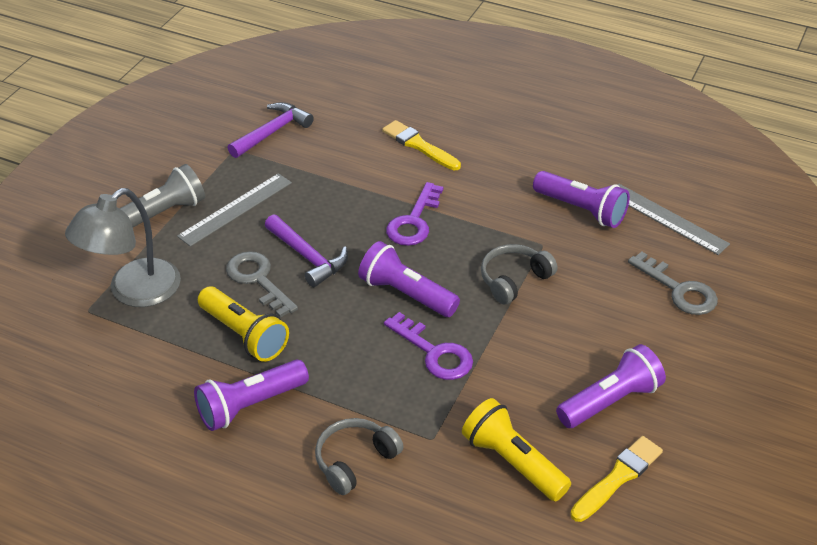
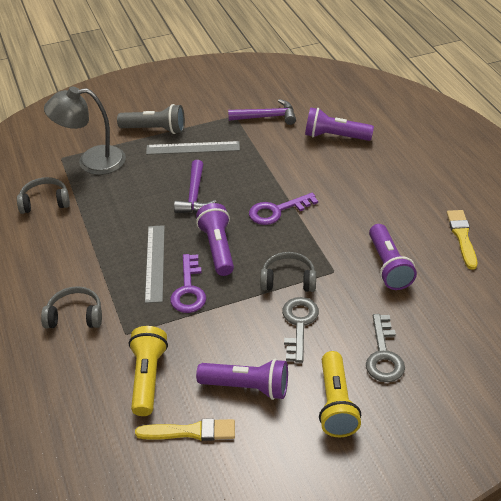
camera: 45 degrees right, 0 degrees up
purple flashlight [194,360,309,431] -> purple flashlight moved to [305,107,374,141]
yellow flashlight [198,286,289,362] -> yellow flashlight moved to [319,351,361,437]
grey key [226,251,298,318] -> grey key moved to [282,297,319,363]
yellow brush [382,120,461,170] -> yellow brush moved to [447,210,477,270]
grey ruler [618,184,730,255] -> grey ruler moved to [145,225,165,303]
none -> grey headphones [17,177,70,214]

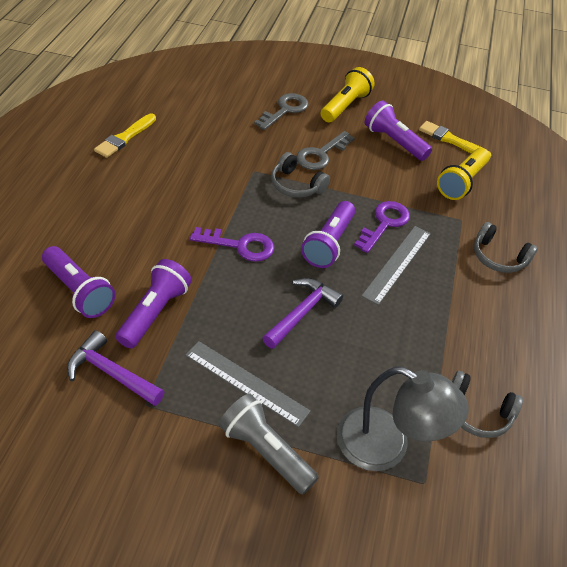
camera: 150 degrees left, 5 degrees up
purple flashlight [369,224,417,290] -> purple flashlight moved to [116,259,192,349]

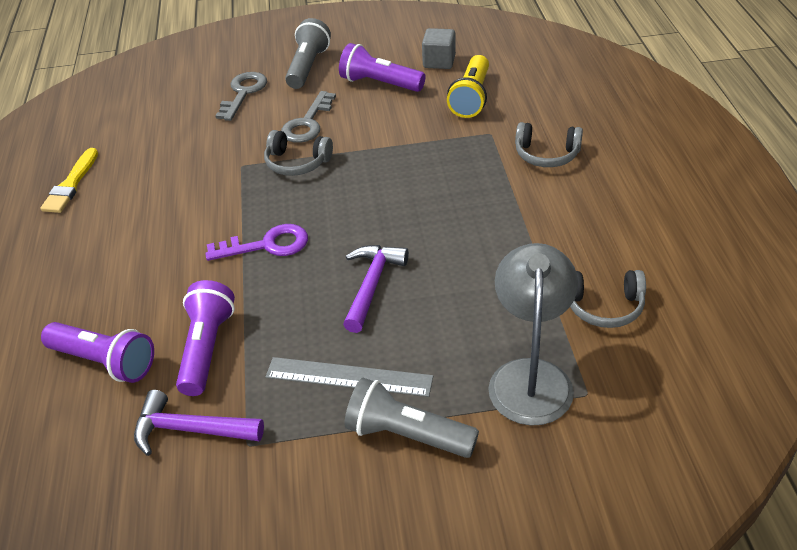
camera: 15 degrees left, 5 degrees down
purple flashlight [301,201,355,268] -> none
yellow flashlight [321,67,375,122] -> grey flashlight [285,18,331,89]
grey lamp [337,367,469,471] -> grey lamp turned 90 degrees counterclockwise [488,243,578,426]
purple key [354,201,410,253] -> none
grey ruler [362,226,431,305] -> none
yellow brush [419,121,491,157] -> grey cube [422,28,456,69]

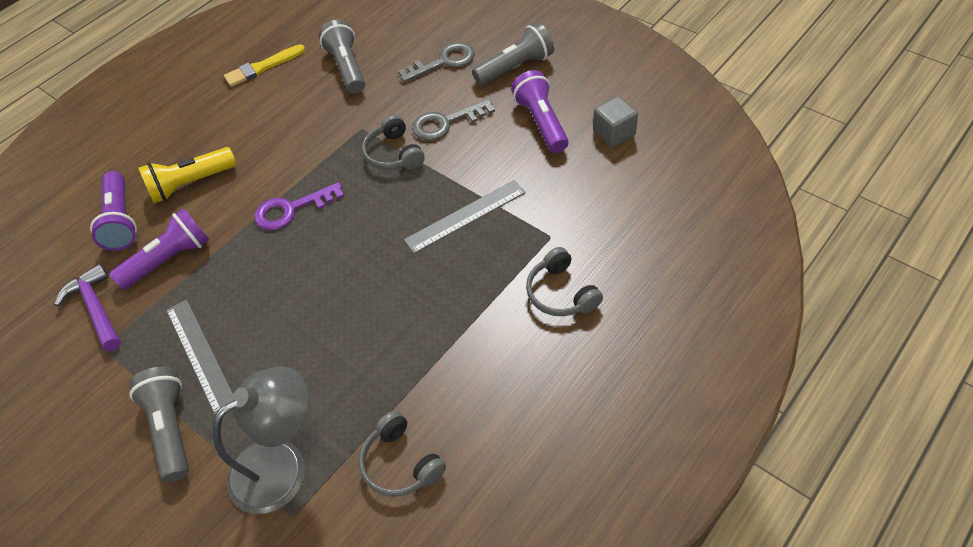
camera: 50 degrees right, 10 degrees up
purple key [205,224,308,261] -> purple key turned 120 degrees clockwise [254,182,344,231]
purple hammer [343,245,409,333] -> none
yellow flashlight [447,55,489,118] -> yellow flashlight moved to [138,147,237,203]
none -> grey flashlight [319,20,365,94]
none -> grey ruler [404,180,526,254]

